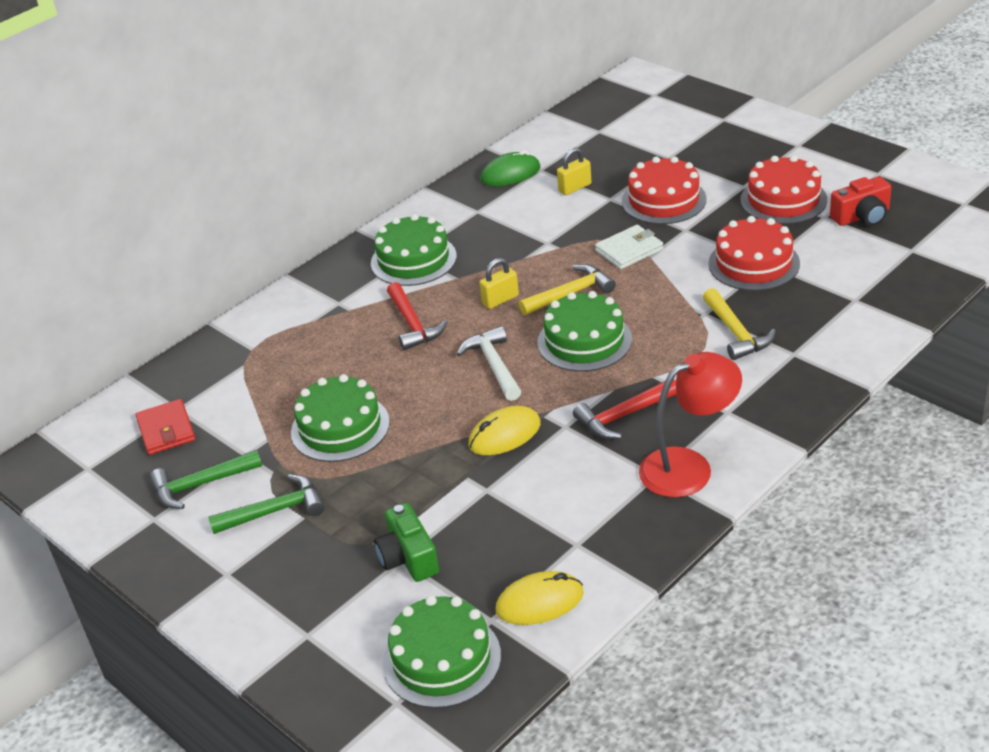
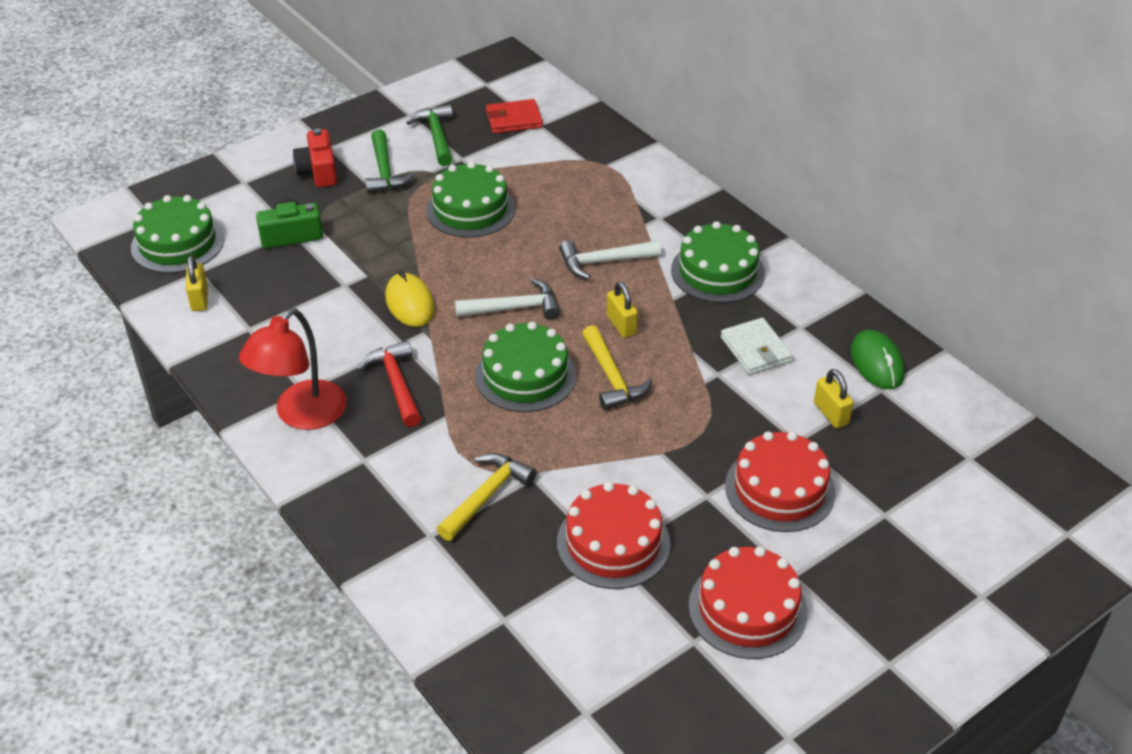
camera: 95 degrees right, 5 degrees up
red hammer [387,282,448,350] -> white hammer [559,240,661,279]
yellow mouse [495,571,584,625] -> yellow padlock [186,255,208,311]
white wallet [595,225,663,269] -> white wallet moved to [721,318,793,375]
red lamp [639,352,742,498] -> red lamp turned 45 degrees clockwise [239,308,347,430]
yellow hammer [703,288,776,360] -> yellow hammer turned 135 degrees clockwise [437,453,536,541]
red camera [830,176,891,226] -> red camera moved to [293,128,337,188]

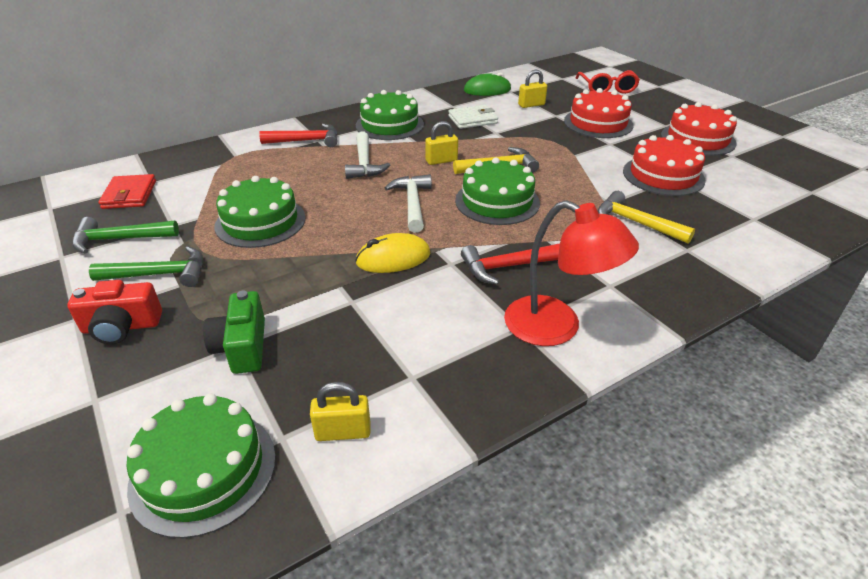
camera: 85 degrees left, 5 degrees down
none -> red hammer [259,123,337,147]
none -> red glasses [576,70,640,94]

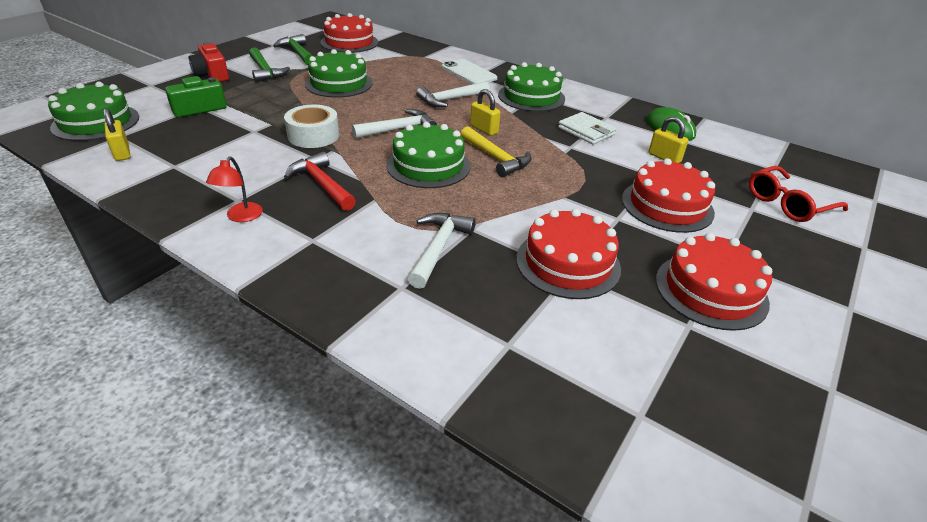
camera: 65 degrees right, 0 degrees up
red wallet [98,174,156,209] -> red cake [320,13,378,53]
red hammer [259,123,337,147] -> white phone [442,59,497,84]
yellow mouse [355,233,430,273] -> white tape [284,105,339,148]
red lamp [504,200,639,346] -> red lamp [206,156,263,222], size x0.52
yellow hammer [598,191,695,244] -> white hammer [408,213,476,289]

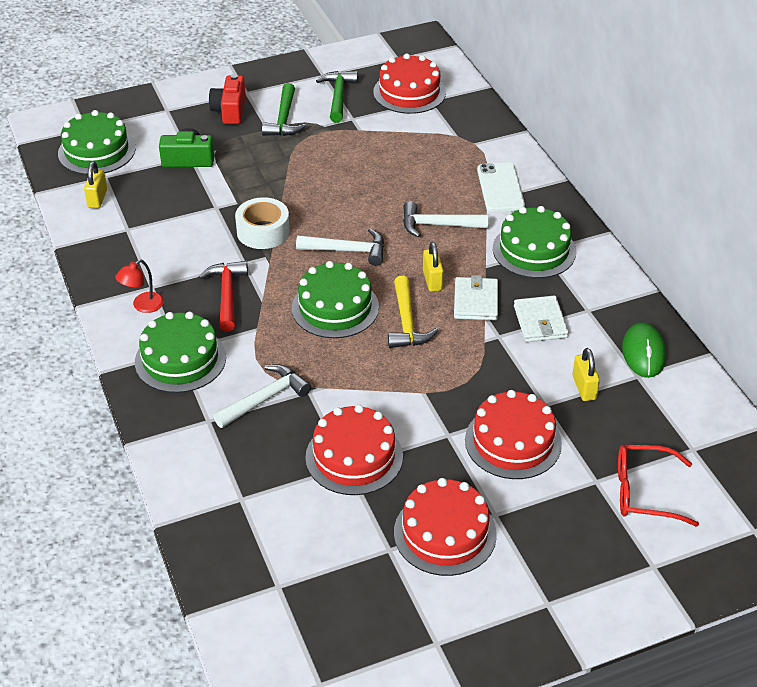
camera: 35 degrees right, 5 degrees up
green cake [305,49,373,98] -> green cake moved to [135,312,226,393]
none -> white wallet [454,275,498,321]

